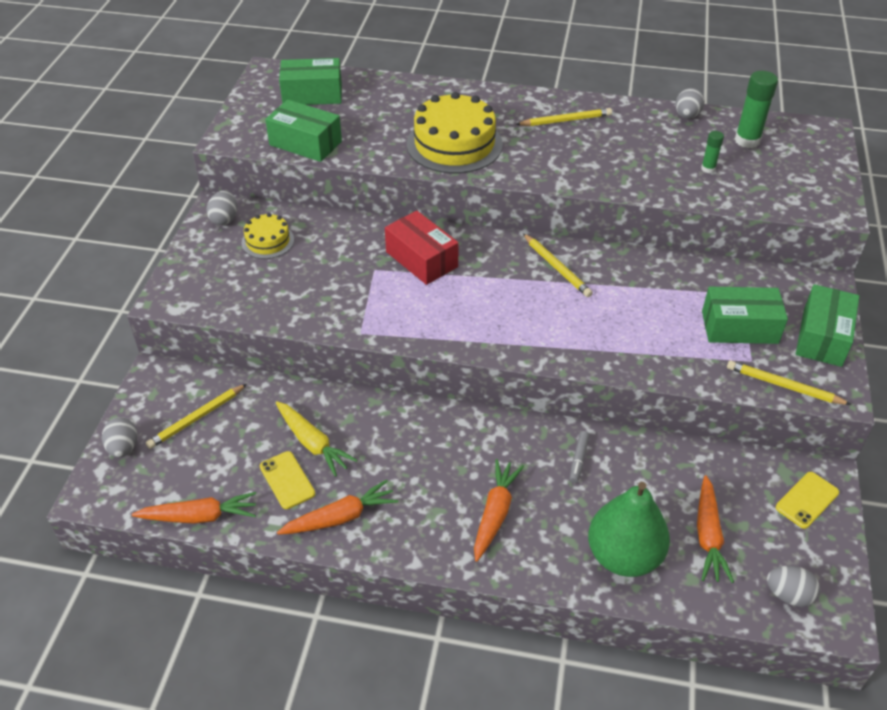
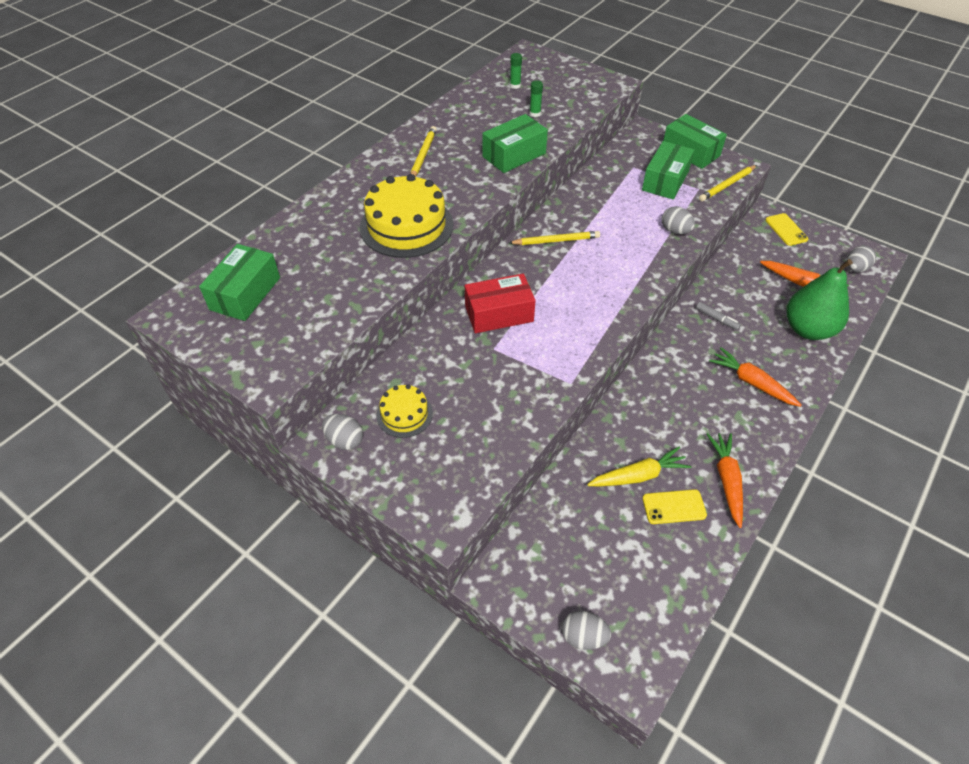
camera: 65 degrees left, 5 degrees up
orange carrot [132,492,256,524] -> none
yellow pencil [146,384,247,449] -> none
green box [265,100,342,162] -> green box moved to [482,114,548,173]
grey egg [675,88,705,119] -> grey egg moved to [662,206,695,234]
green glue stick [735,71,778,148] -> green glue stick [510,53,522,89], size x0.55

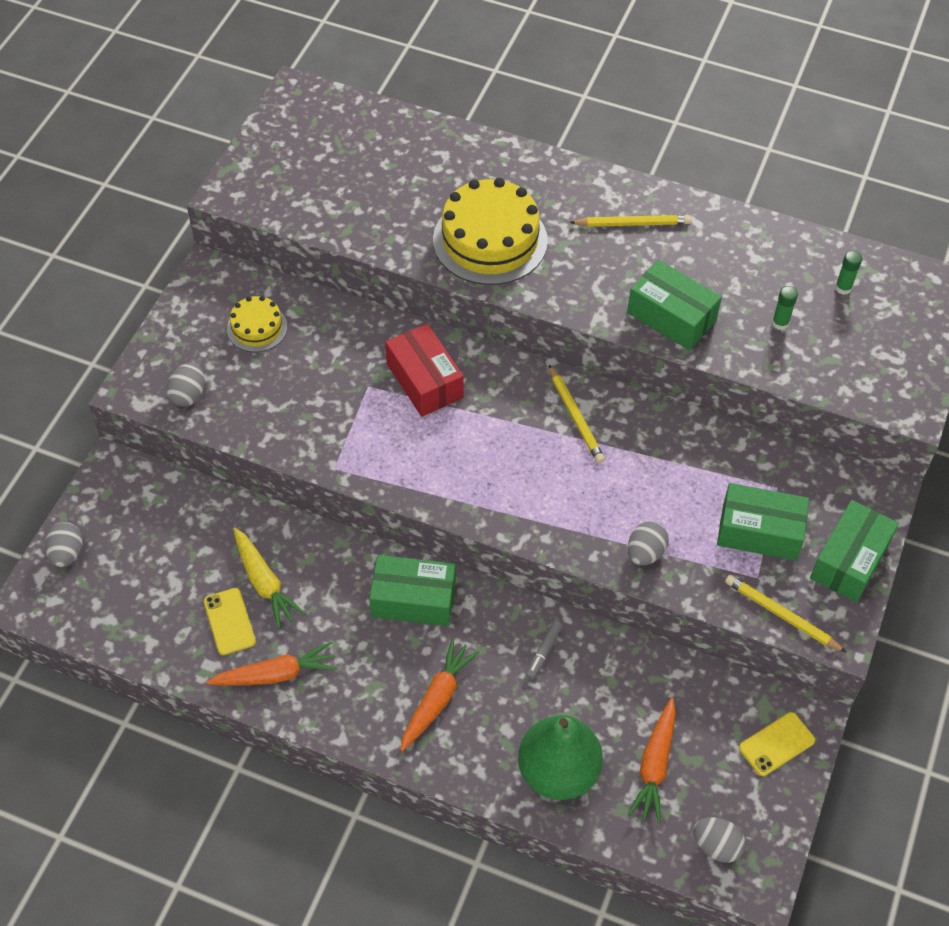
camera: 75 degrees right, 5 degrees up
green box [199,244,280,321] -> green box moved to [369,555,456,626]
grey egg [322,414,363,450] -> grey egg moved to [166,362,205,407]

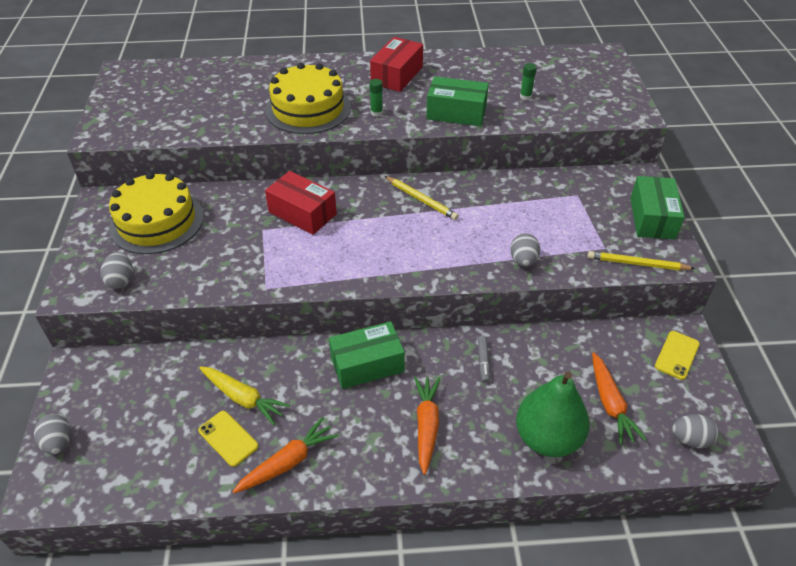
camera: 25 degrees left, 10 degrees down
yellow cake [227,296,287,352] -> yellow cake [109,172,204,254], size x1.89
yellow pencil [569,215,691,227] -> red box [370,37,423,92]
green box [717,483,809,561] -> none
green glue stick [835,251,862,295] -> green glue stick moved to [369,79,383,116]

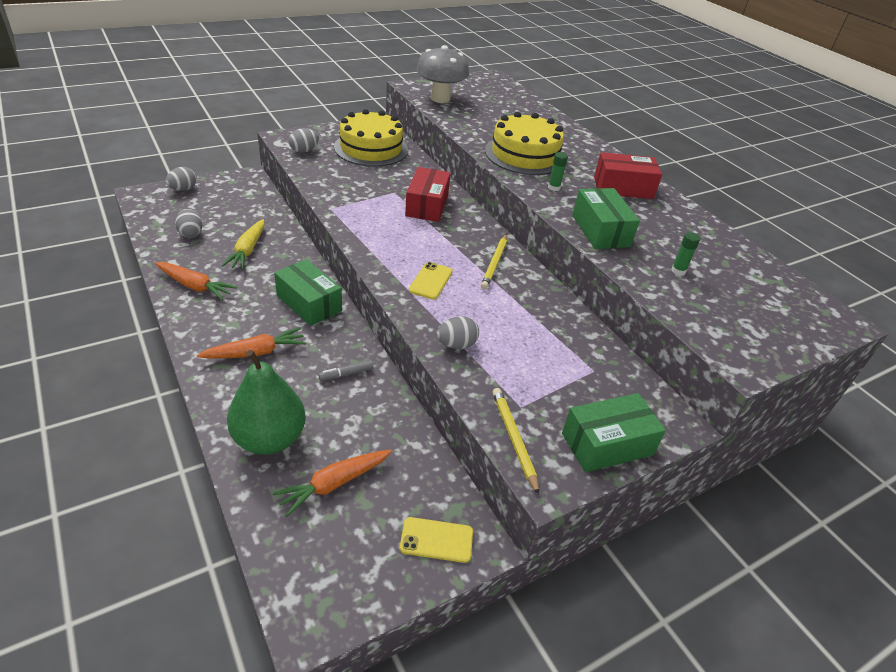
camera: 60 degrees right, 5 degrees down
yellow phone [198,411,258,467] -> yellow phone moved to [409,262,453,300]
grey egg [672,414,719,448] -> grey egg moved to [175,209,202,238]
none -> grey mushroom [416,45,469,103]

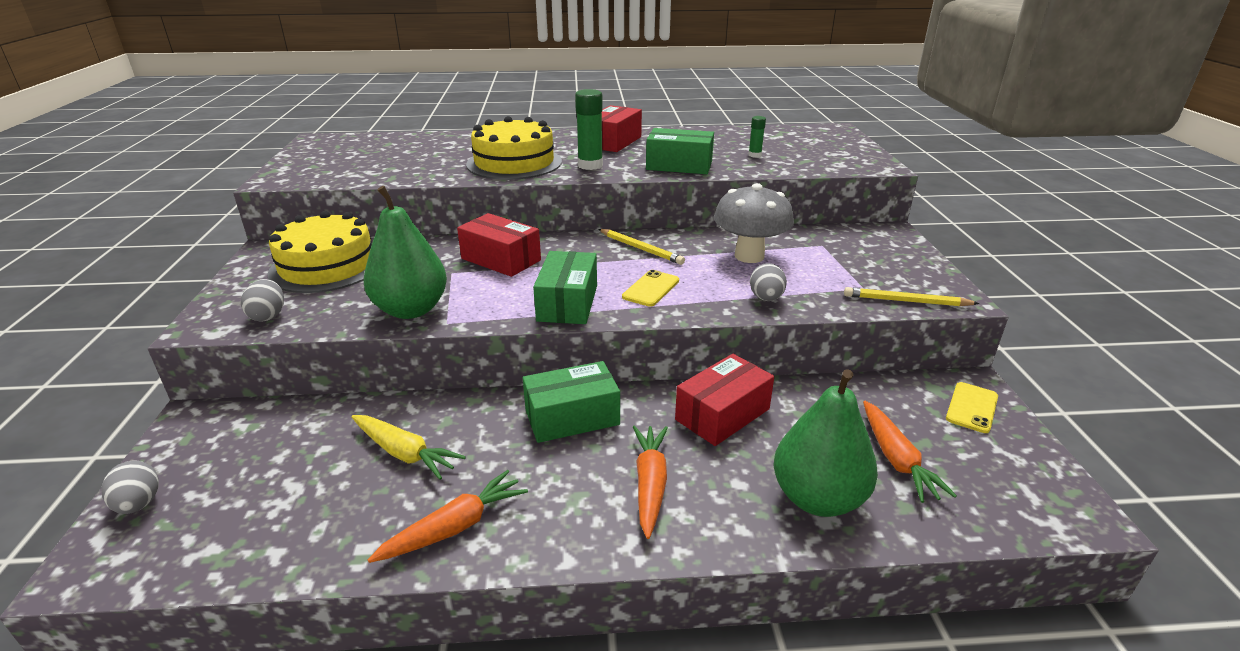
camera: 60 degrees left, 10 degrees down
grey egg [175,209,202,238] -> none
grey marker [318,360,374,381] -> red box [675,354,774,446]
yellow phone [409,262,453,300] -> yellow phone turned 75 degrees clockwise [622,270,679,307]
grey mushroom [416,45,469,103] -> grey mushroom moved to [714,183,794,263]
green glue stick [548,152,568,191] -> green glue stick [575,89,603,170], size x1.83
green box [562,393,666,472] -> green box moved to [533,251,597,324]
none -> green pear [364,186,447,319]

